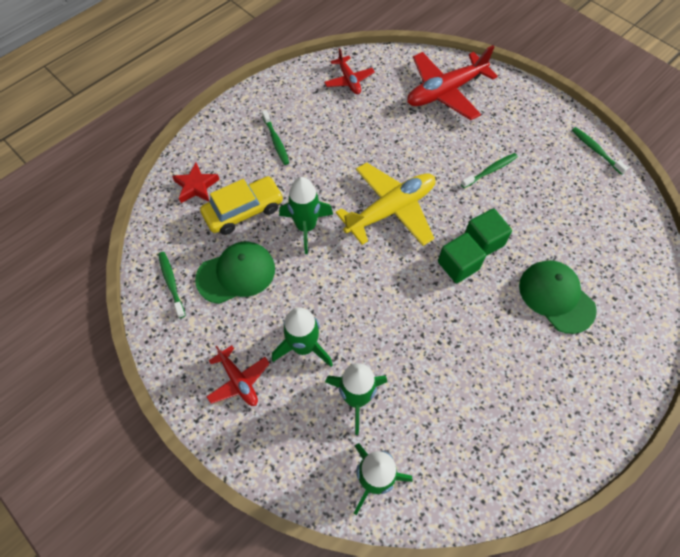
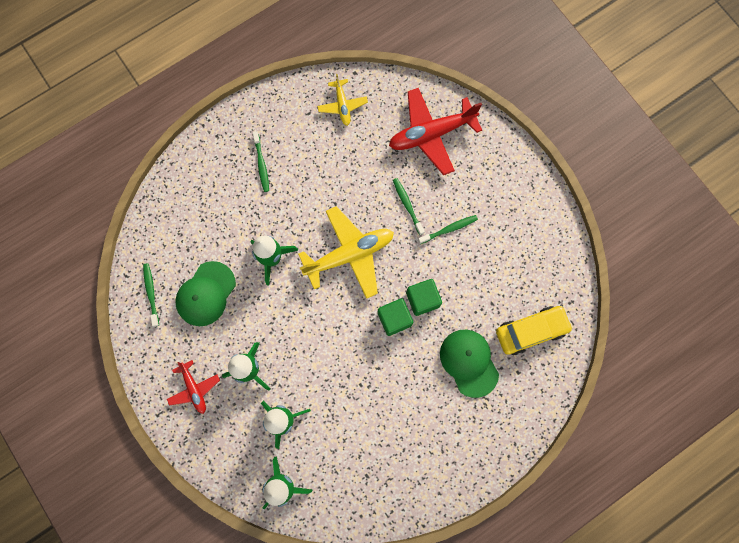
camera: 10 degrees right, 15 degrees up
red star [172,163,220,203] -> none
green cap [195,242,275,304] -> green cap turned 135 degrees clockwise [175,261,236,326]
yellow car [200,176,284,235] -> yellow car moved to [496,306,573,355]
red plane [324,48,375,94] -> yellow plane [317,74,368,126]
green toothbrush [572,127,628,175] -> green toothbrush moved to [393,178,425,235]

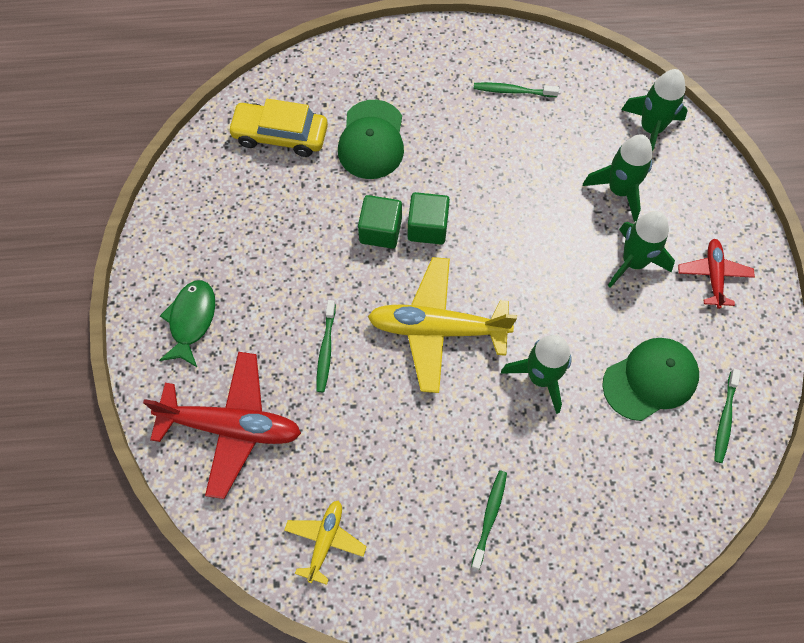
camera: 150 degrees left, 10 degrees down
green toothbrush [418,215,478,244] -> green toothbrush moved to [474,82,559,97]
none -> green fish [159,280,215,367]

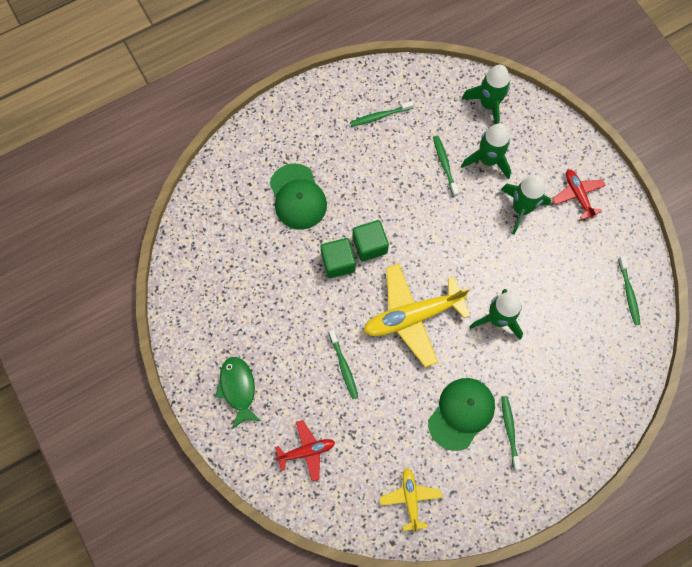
camera: 25 degrees left, 5 degrees up
red plane [143,352,301,499] -> red plane [275,420,335,481], size x0.54
yellow car [228,99,328,157] -> none
green cap [602,338,699,421] -> green cap moved to [428,378,495,451]
none -> green toothbrush [433,135,459,196]

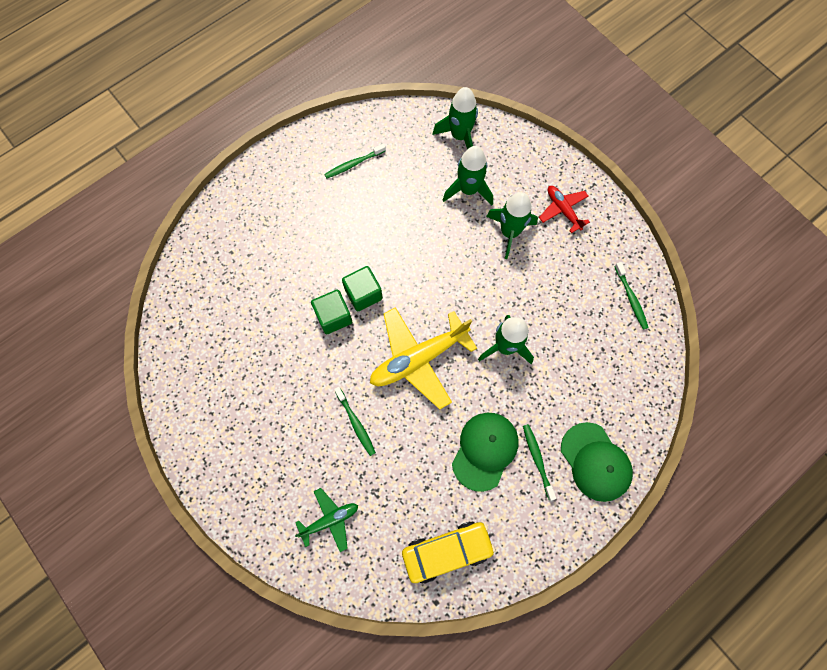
camera: 10 degrees left, 0 degrees up
green fish [215,357,261,429] -> none
green cap [270,163,327,230] -> green cap moved to [561,422,633,502]
red plane [275,420,335,481] -> green plane [295,488,358,552]
yellow plane [380,468,442,532] -> yellow car [402,521,495,584]
green toothbrush [433,135,459,196] -> none

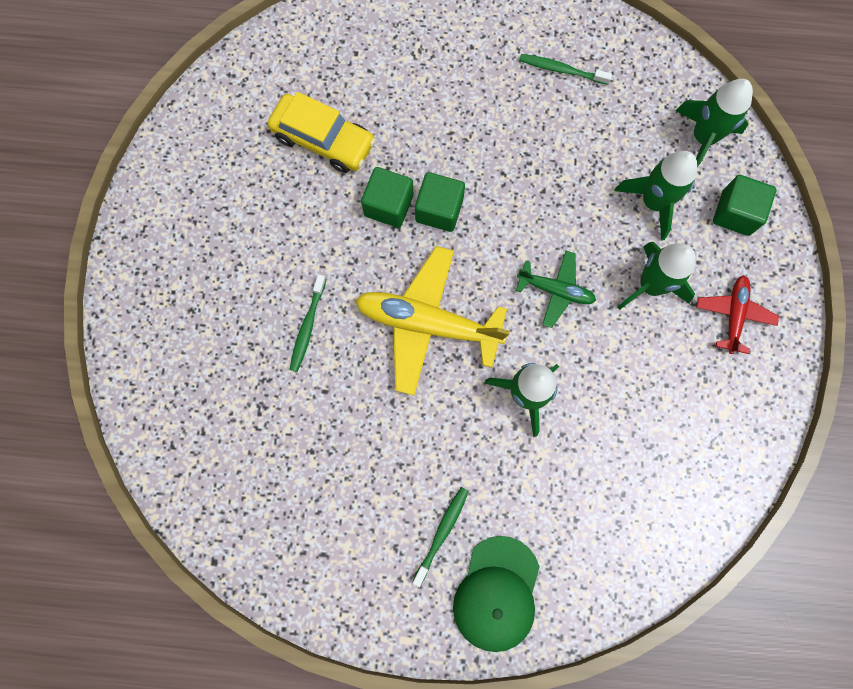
camera: 45 degrees right, 5 degrees up
green plane [295,488,358,552] -> green plane moved to [516,251,596,328]
yellow car [402,521,495,584] -> yellow car moved to [268,92,376,173]
green cap [452,413,519,492] -> none
green toothbrush [614,262,649,330] -> none
none -> green cube [713,175,777,236]

